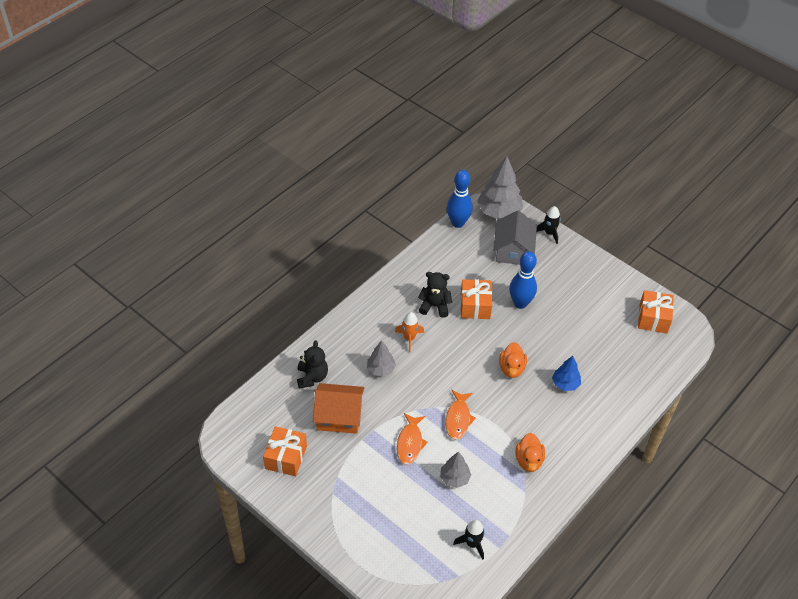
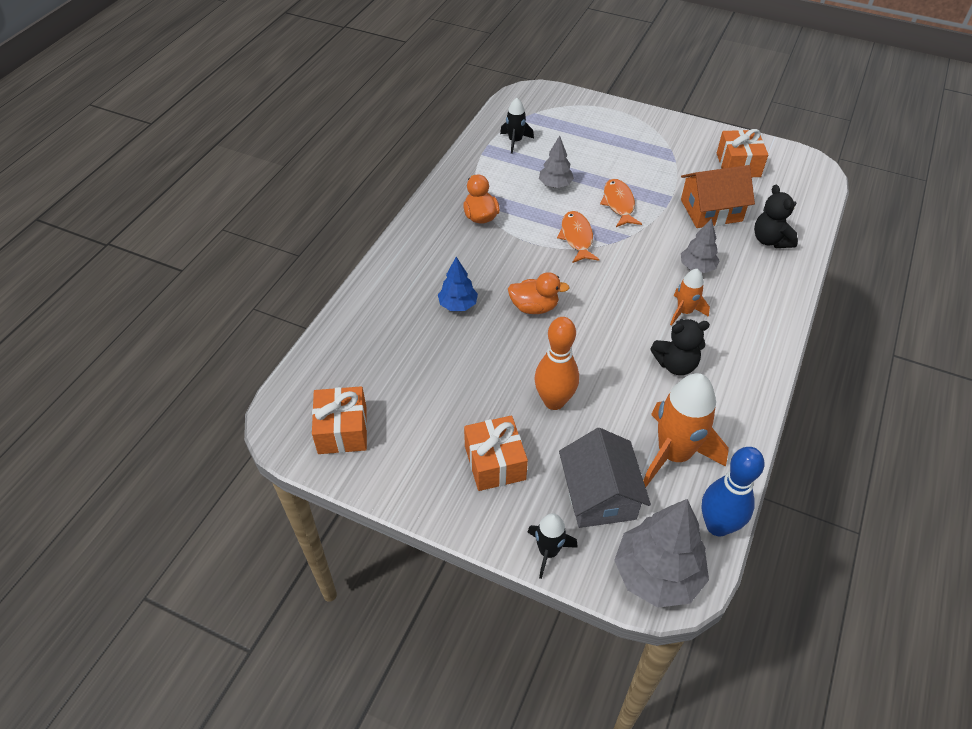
camera: 165 degrees right, 0 degrees up
orange gift [460,279,492,319] -> orange gift moved to [464,415,528,491]
orange duck [499,342,527,378] -> orange duck turned 105 degrees clockwise [508,272,570,314]
blue bowling pin [509,251,537,309] -> orange bowling pin [534,317,579,410]
none -> orange rocket [643,373,729,487]

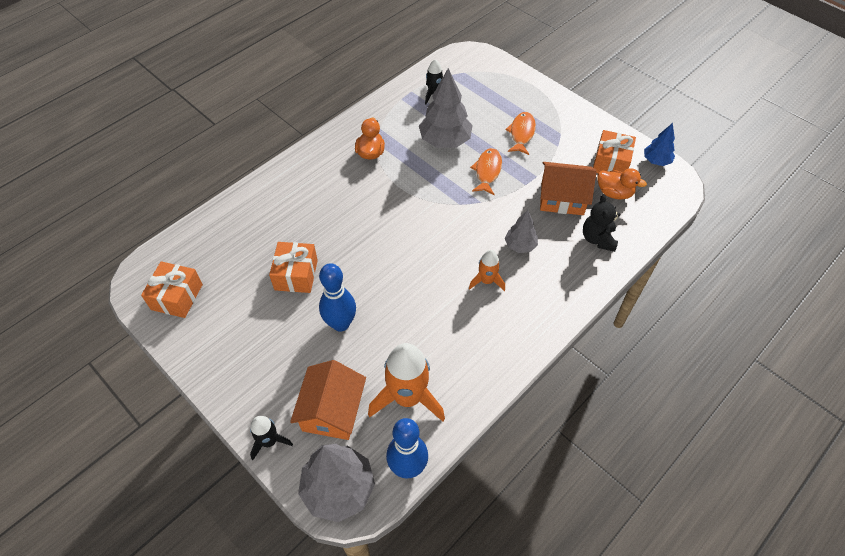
camera: 20 degrees right, 5 degrees up
blue tree [438,257,478,311] -> blue tree moved to [644,123,675,166]
orange gift [464,415,528,491] -> orange gift moved to [269,242,318,293]
orange duck [508,272,570,314] -> orange duck moved to [597,168,647,200]
orange bowling pin [534,317,579,410] -> blue bowling pin [319,263,356,332]
grey tree [539,136,574,188] -> grey tree [419,68,473,148], size x1.78
orange fish [557,211,599,263] -> orange fish moved to [505,112,536,155]
grey house [559,428,651,528] -> orange house [290,360,366,440]
black teddy bear [650,319,710,375] -> none

